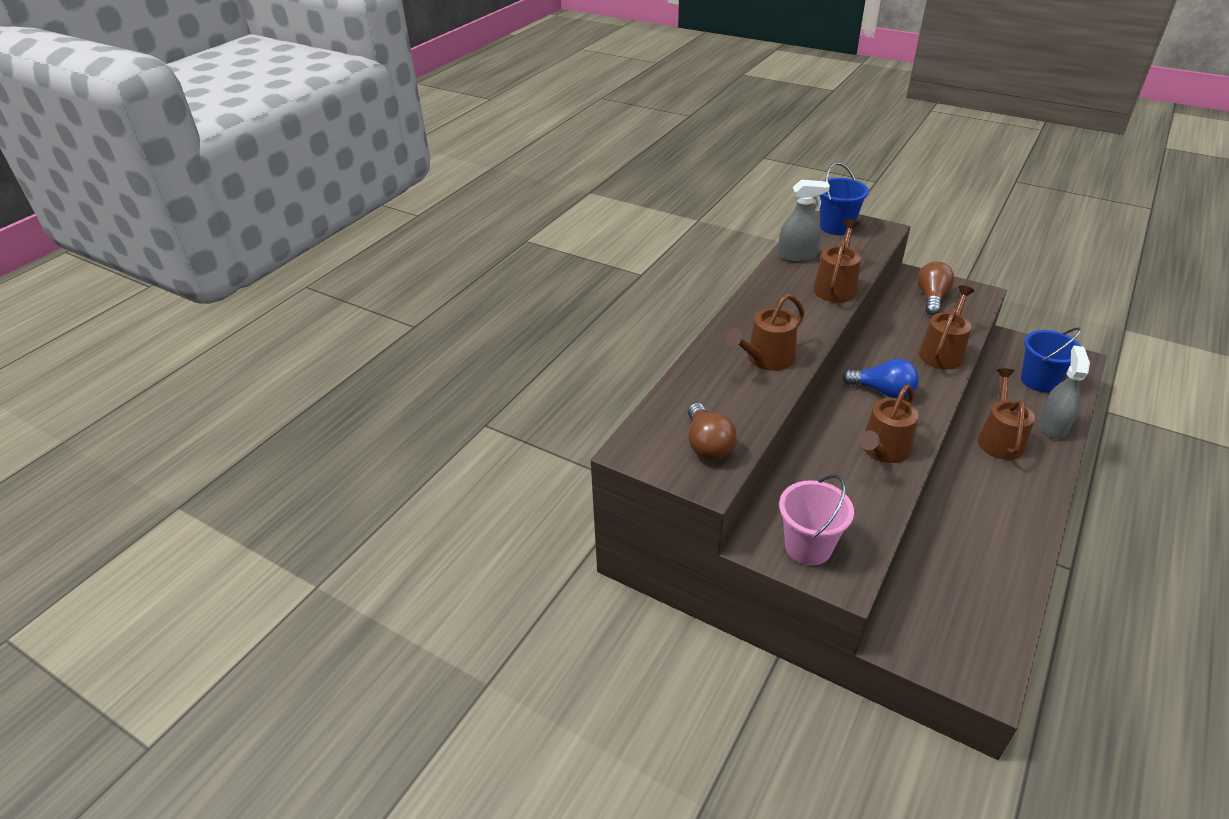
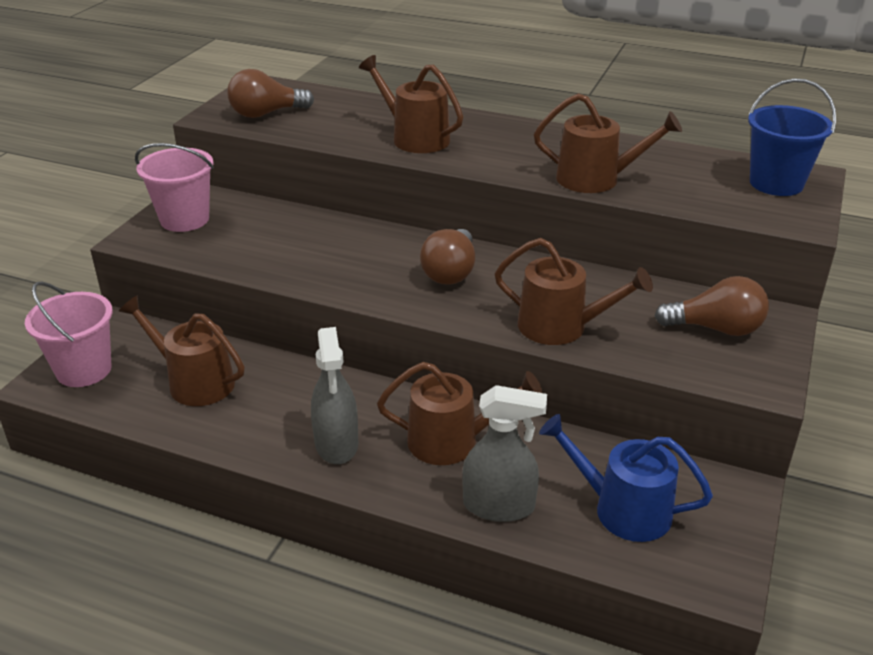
camera: 80 degrees right, 5 degrees down
grey spray bottle [778,180,830,263] -> grey spray bottle moved to [311,327,358,464]
blue light bulb [842,359,919,398] -> brown light bulb [420,229,475,285]
brown watering can [859,385,919,463] -> brown watering can moved to [119,296,245,406]
blue bucket [1021,327,1081,392] -> blue watering can [539,414,713,542]
none -> pink bucket [25,282,112,387]

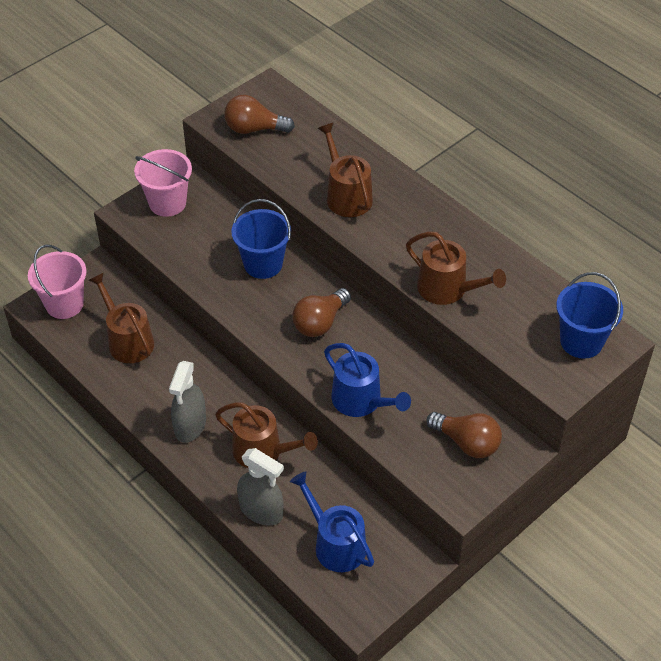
camera: 25 degrees right, 15 degrees up
brown watering can [495,238,653,345] -> blue watering can [324,343,411,417]
none -> blue bucket [231,199,291,279]

